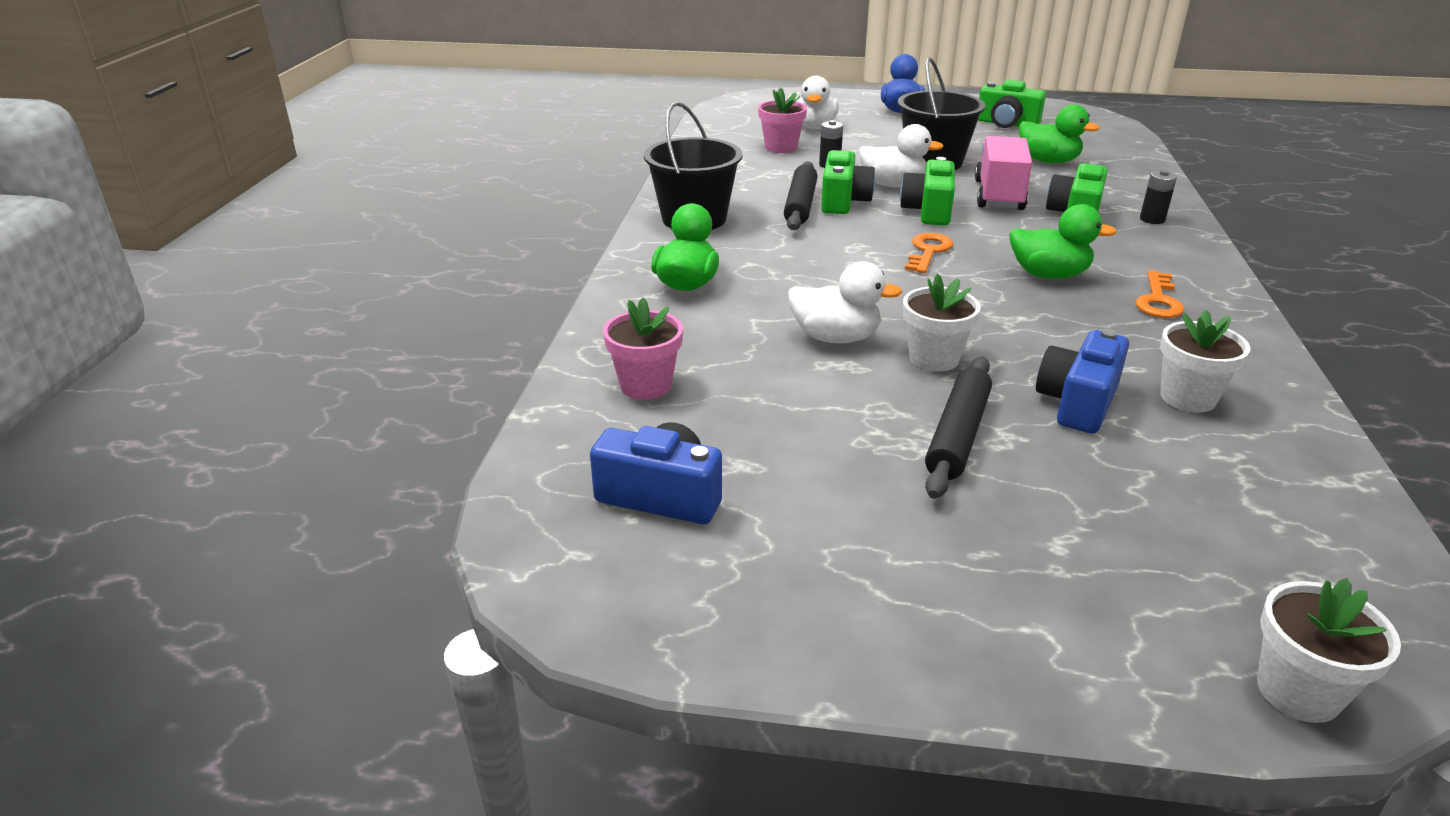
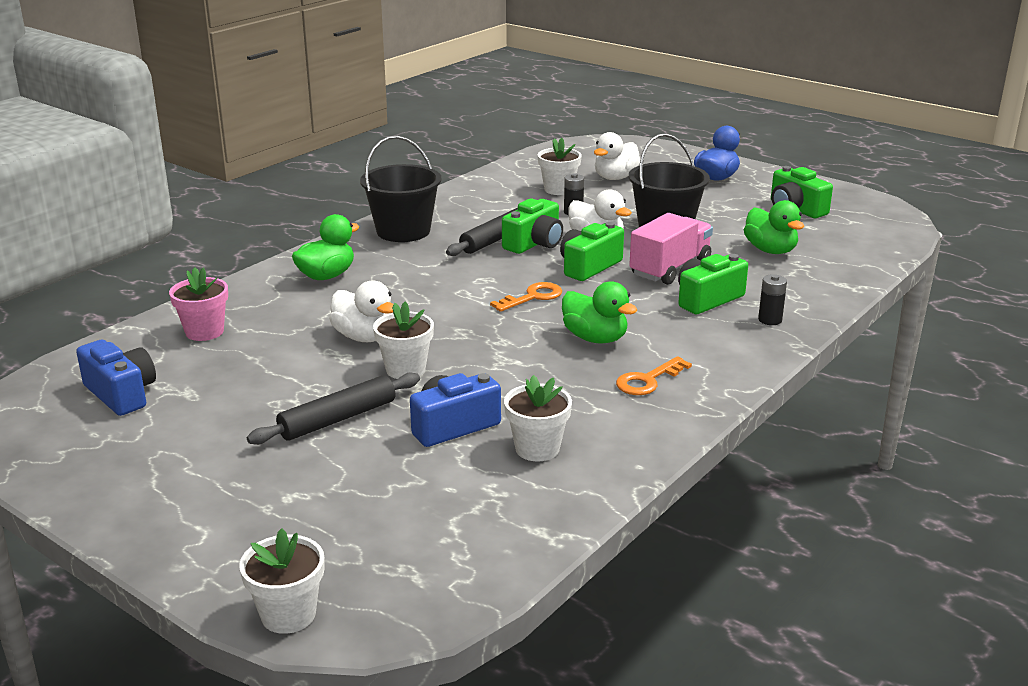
camera: 30 degrees right, 5 degrees down
pink flower pot [758,87,807,153] -> white flower pot [538,138,582,195]

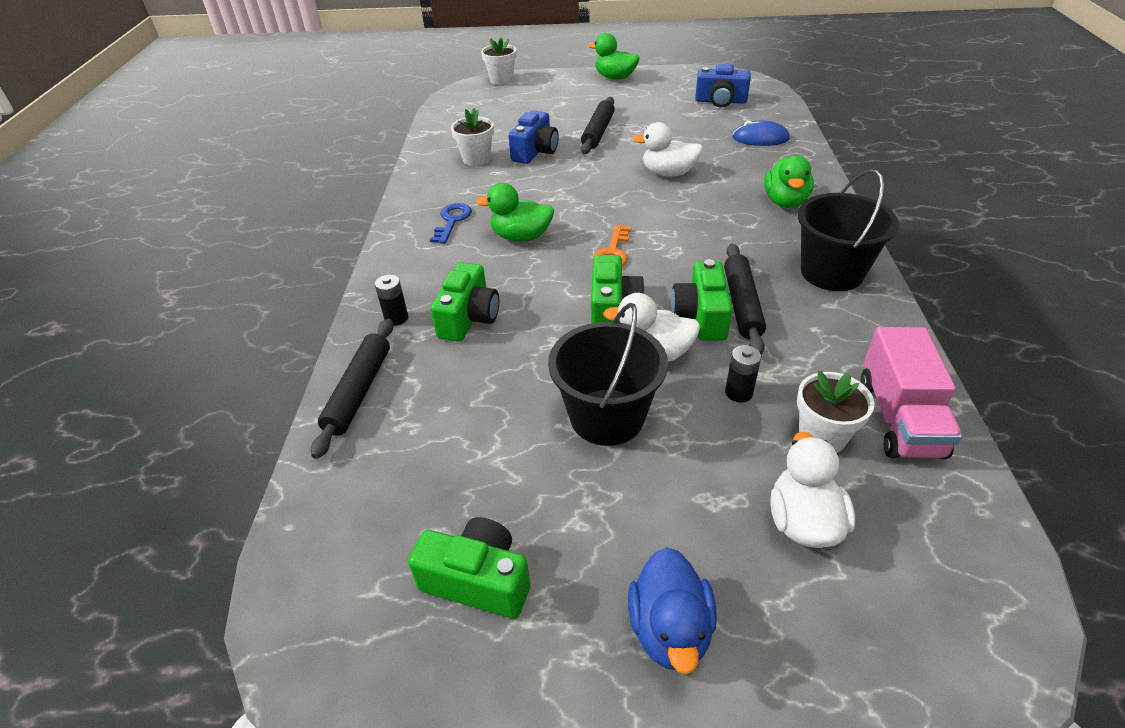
camera: 145 degrees right, 15 degrees up
pink flower pot [169,267,228,341] -> blue mouse [732,120,790,146]
white flower pot [373,302,434,379] -> none
orange key [616,356,692,395] -> blue key [430,203,472,244]
pink truck [629,213,713,285] -> pink truck moved to [861,327,963,459]
green duck [744,200,804,254] -> green duck moved to [588,33,640,80]
none -> black rolling pin [311,319,393,459]

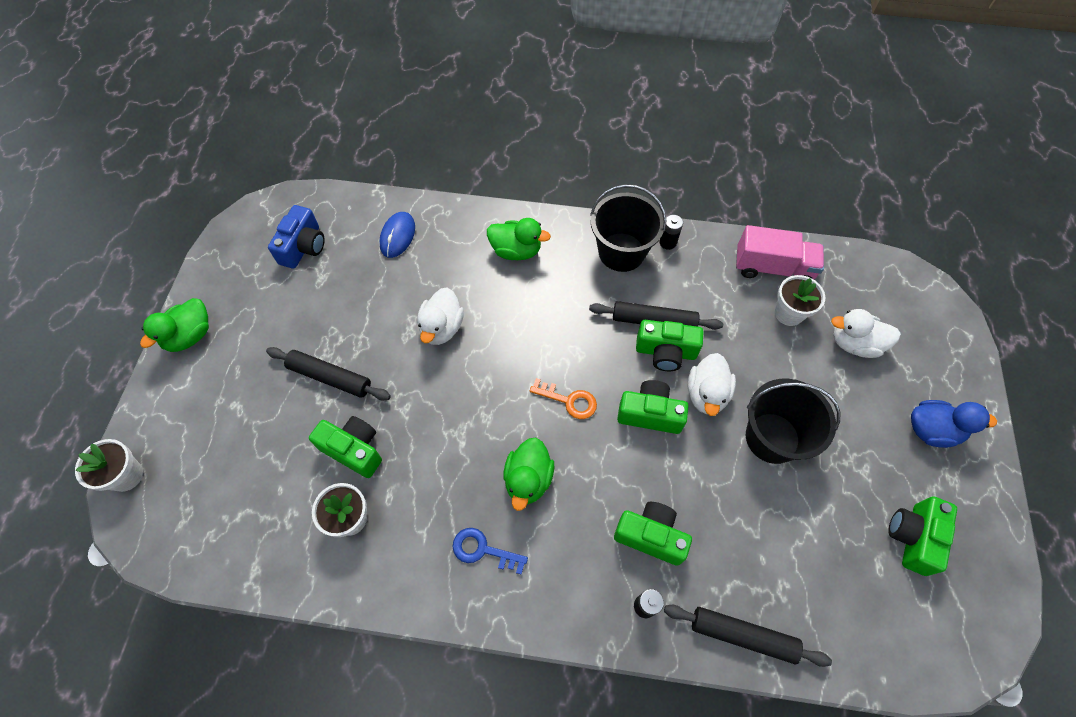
camera: 85 degrees left, 20 degrees up
blue camera [509,111,559,164] -> green camera [309,416,382,478]
black battery [725,345,761,403] -> black battery moved to [659,215,683,250]

